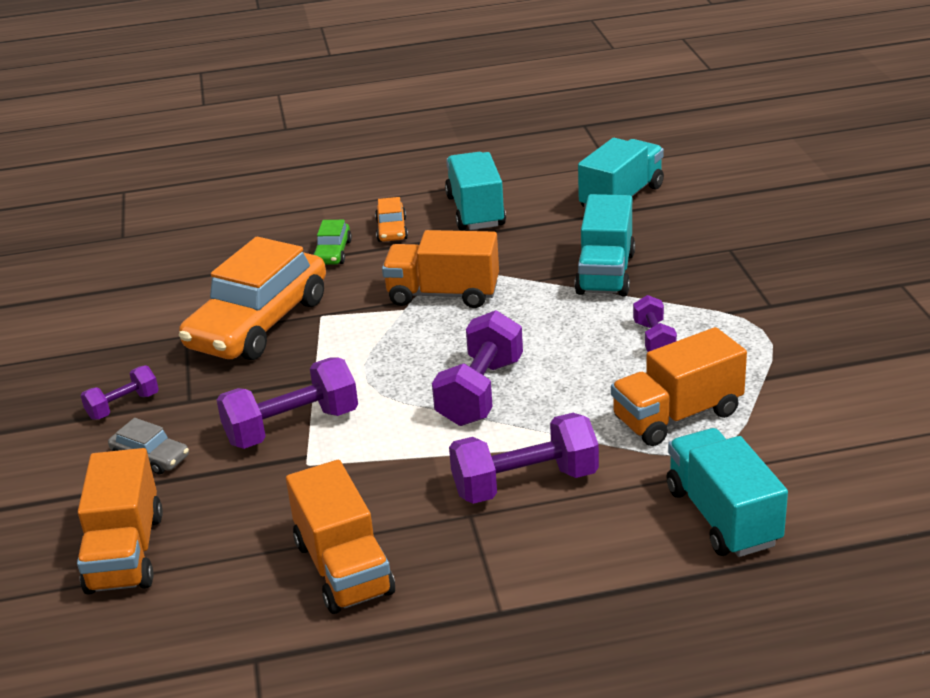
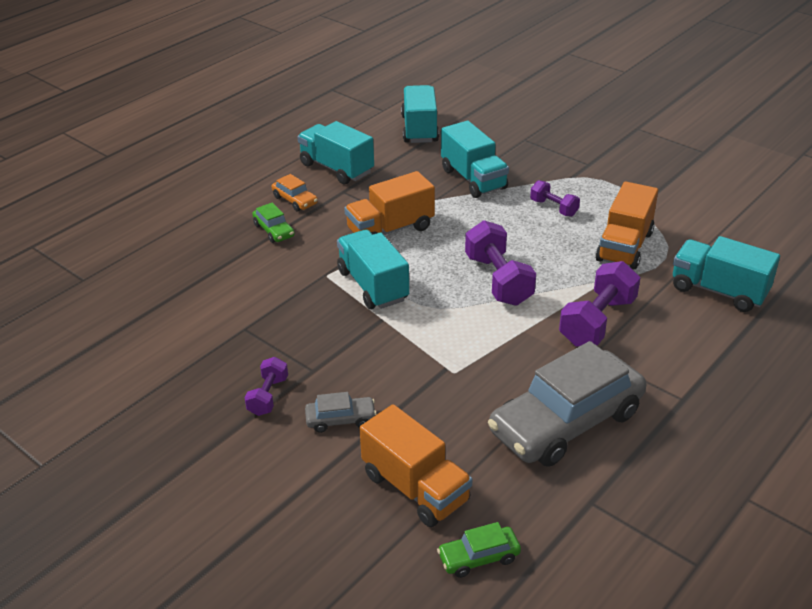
camera: 40 degrees left, 5 degrees up
orange car [179,237,326,360] -> none
purple dumbbell [217,357,358,449] -> none
orange truck [286,460,395,614] -> grey car [488,341,646,467]
none -> turquoise truck [337,229,409,309]
none -> green car [437,522,521,578]

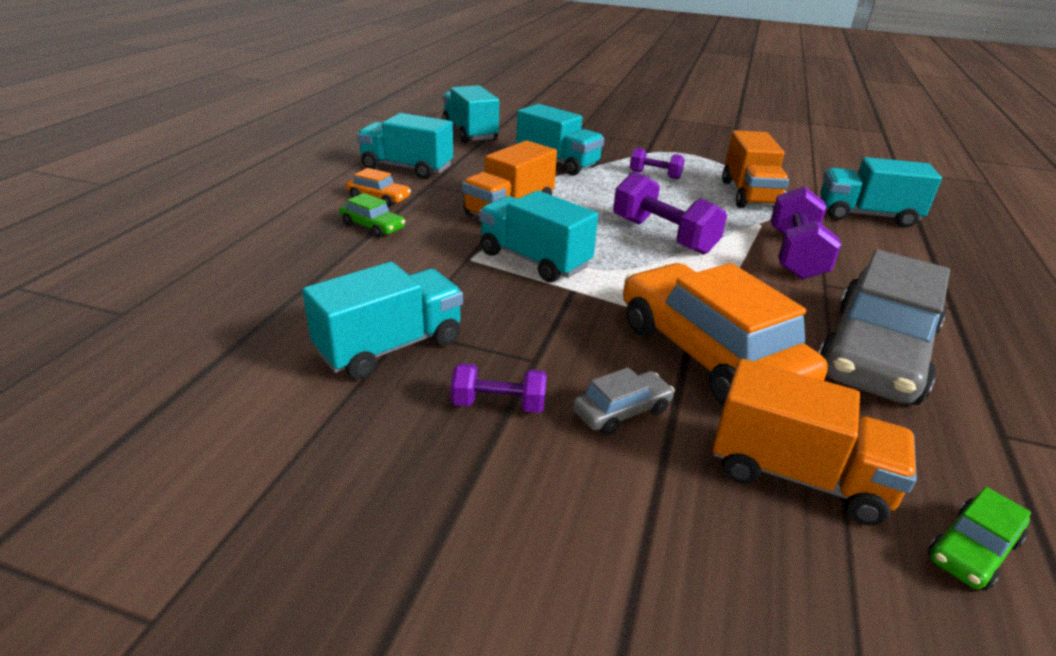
camera: 25 degrees left, 5 degrees down
purple dumbbell [245,357,288,416] -> purple dumbbell turned 75 degrees counterclockwise [451,363,547,413]
none -> turquoise truck [302,262,463,379]
none -> orange car [623,263,828,406]

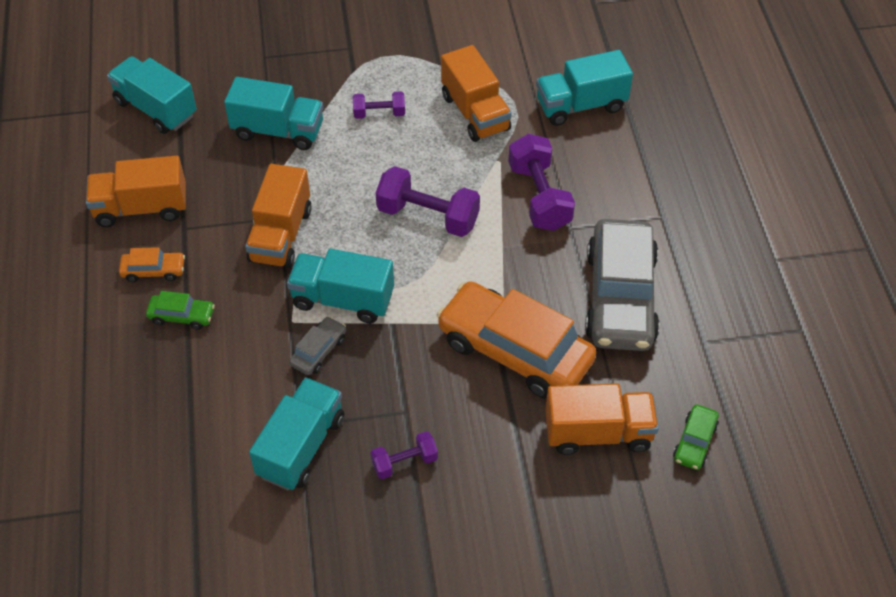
camera: 25 degrees left, 20 degrees up
turquoise truck [357,113,453,179] -> orange truck [86,156,186,227]
grey car [573,367,675,435] -> grey car moved to [289,316,346,375]

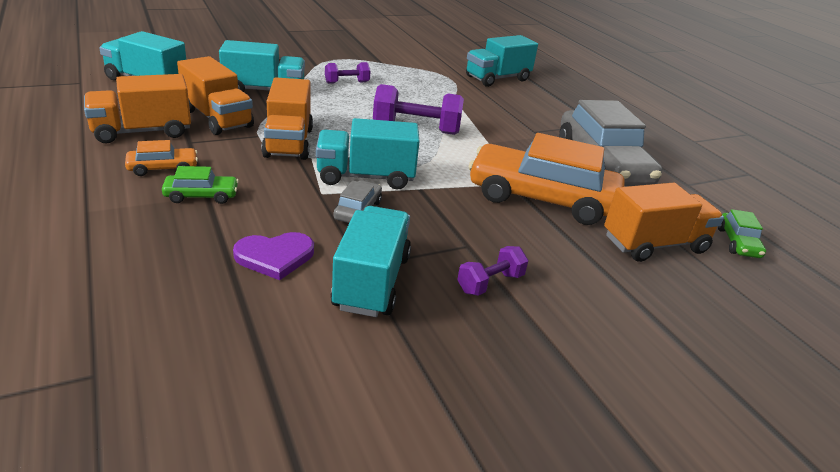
camera: 20 degrees left, 20 degrees down
orange truck [441,45,512,142] -> orange truck moved to [177,56,254,135]
purple dumbbell [508,134,575,231] -> none
none -> purple heart [233,232,314,280]

